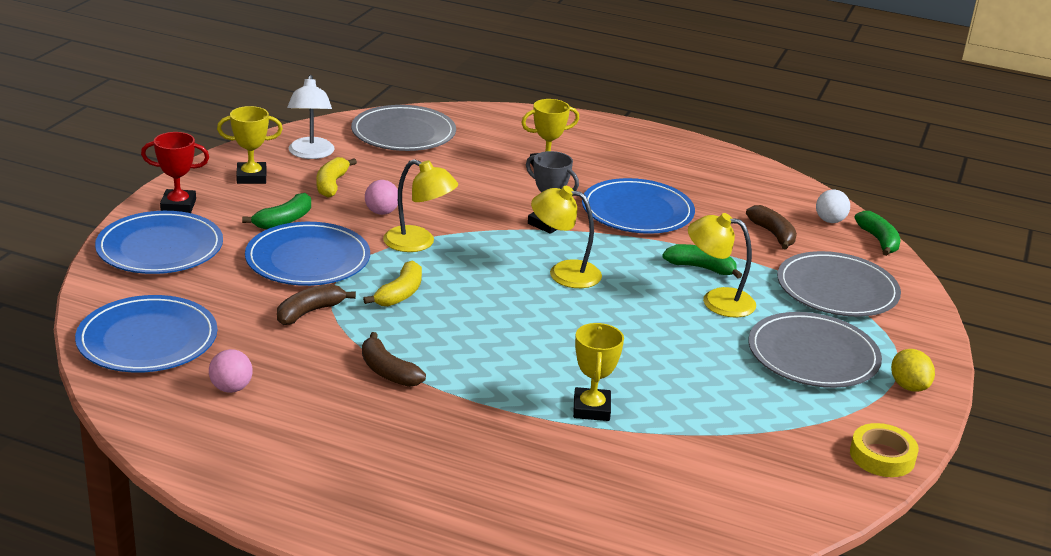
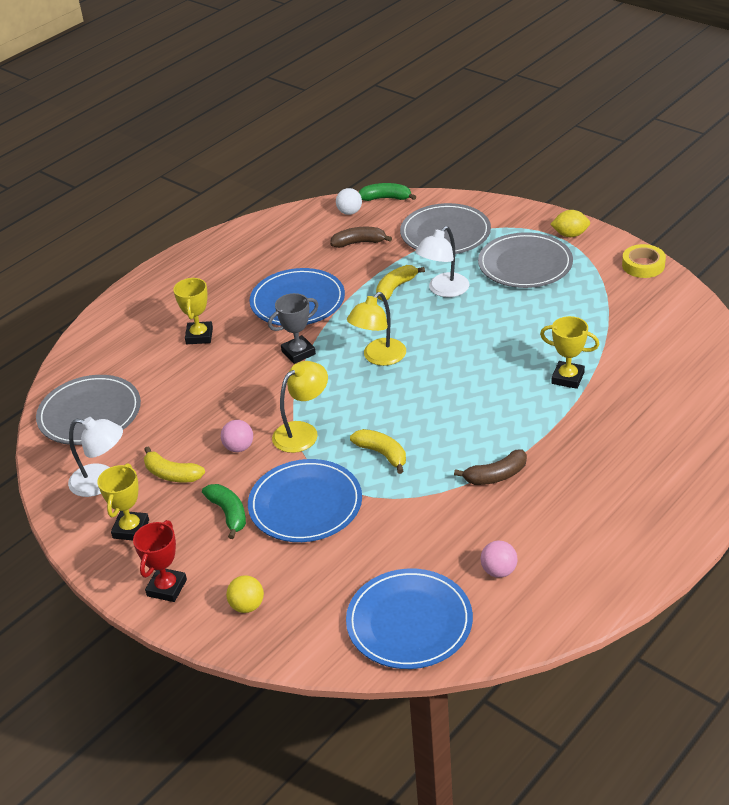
camera: 65 degrees left, 10 degrees up
blue plate [95,211,223,274] -> yellow ball [226,575,264,613]
brown banana [277,284,356,325] -> none
green banana [662,244,742,279] -> yellow banana [376,265,425,301]
yellow lamp [688,213,756,317] -> white lamp [415,226,469,297]

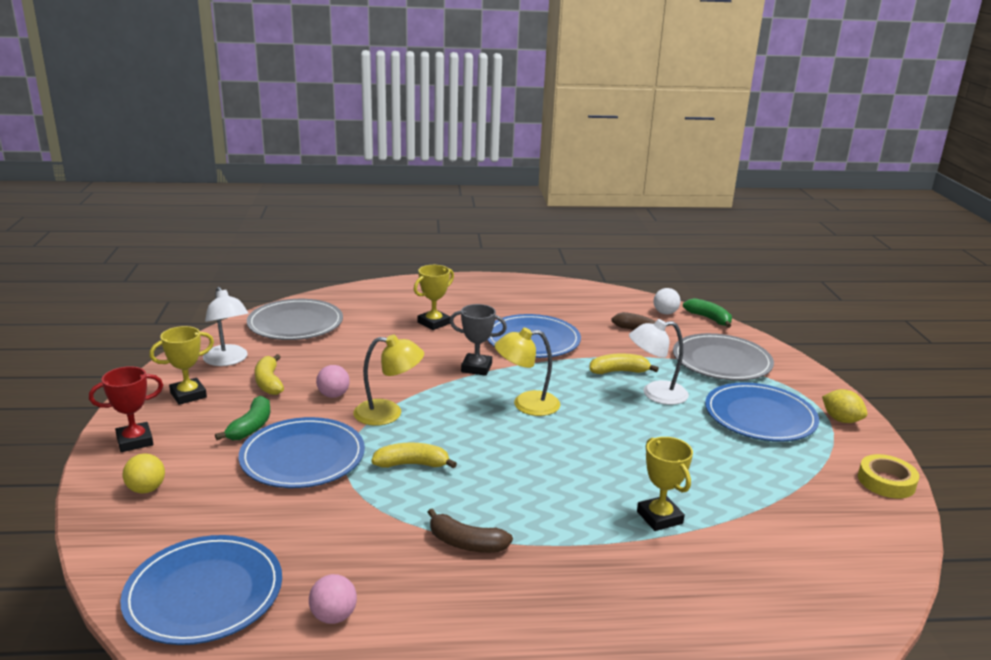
camera: 40 degrees right, 15 degrees down
yellow banana [350,429,406,474] -> yellow banana turned 90 degrees counterclockwise [371,443,457,468]
grey plate [478,232,573,288] -> blue plate [705,382,819,442]

